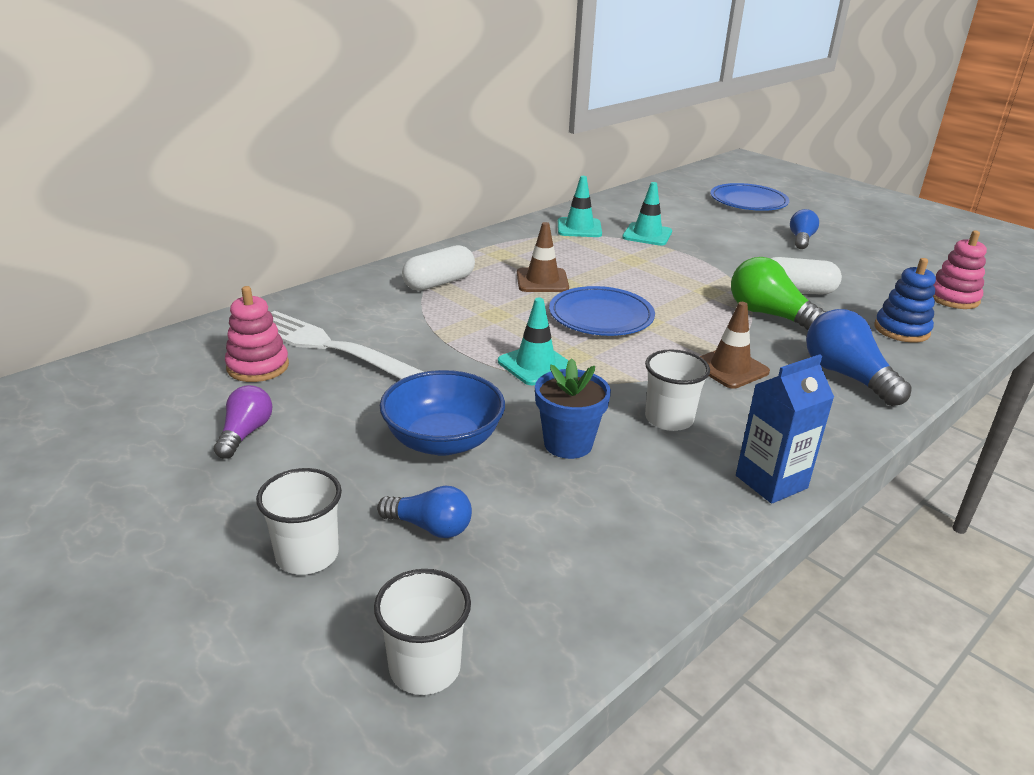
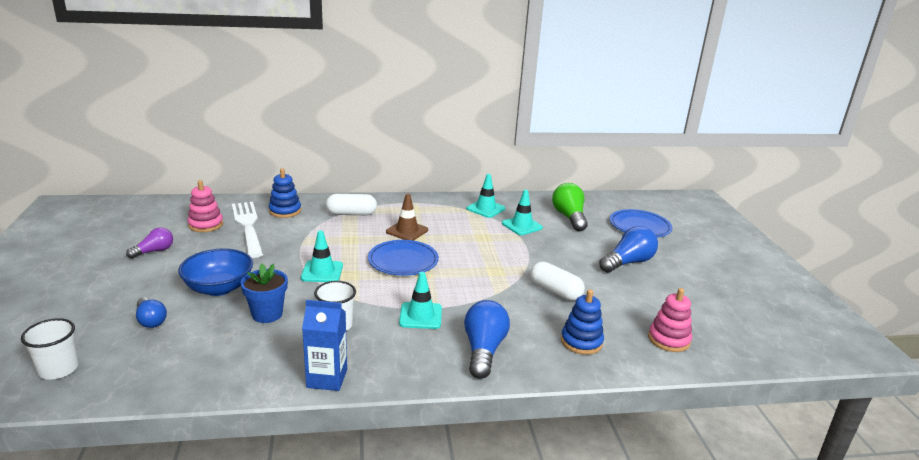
camera: 35 degrees right, 5 degrees down
white cup [256,468,342,575] -> none
brown traffic cone [699,302,770,389] -> turquoise traffic cone [399,272,442,329]
green light bulb [731,257,827,330] -> green light bulb moved to [552,183,588,231]
blue light bulb [790,209,819,249] -> blue light bulb [599,226,658,273], size x1.62
none -> blue stacking toy [269,168,301,218]

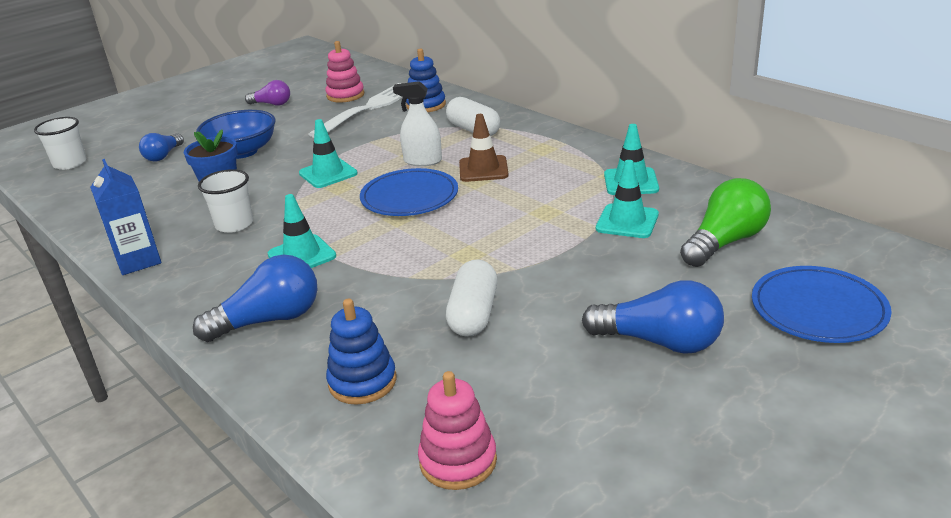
camera: 60 degrees right, 5 degrees up
none -> white spray bottle [393,81,442,166]

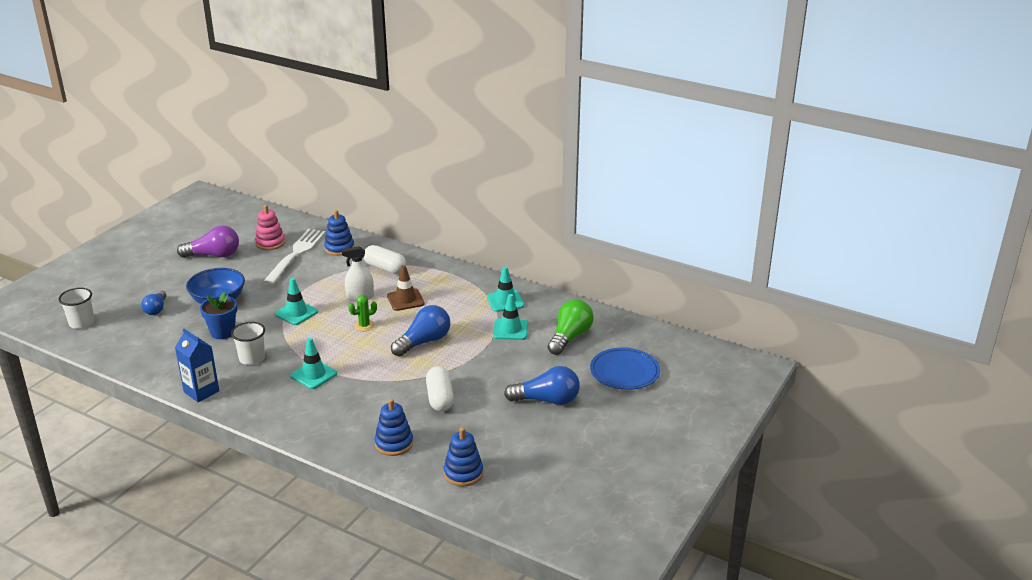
camera: 20 degrees left, 0 degrees up
blue light bulb [193,255,318,342] -> blue light bulb moved to [391,305,450,357]
purple light bulb [245,80,290,106] -> purple light bulb [177,225,239,258], size x1.62
blue plate [360,168,458,216] -> green cactus [348,295,377,331]
pink stacking toy [418,371,497,490] -> blue stacking toy [444,427,483,487]

